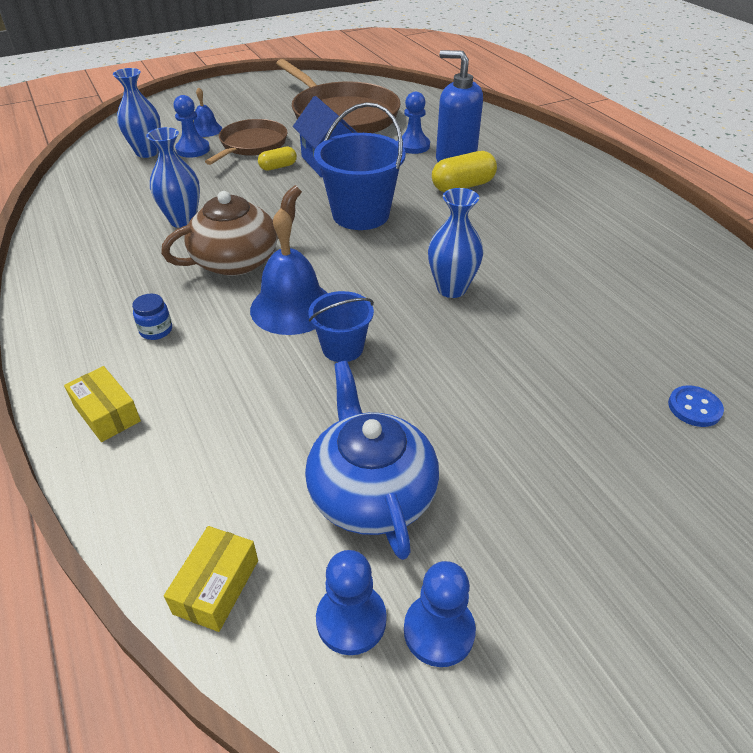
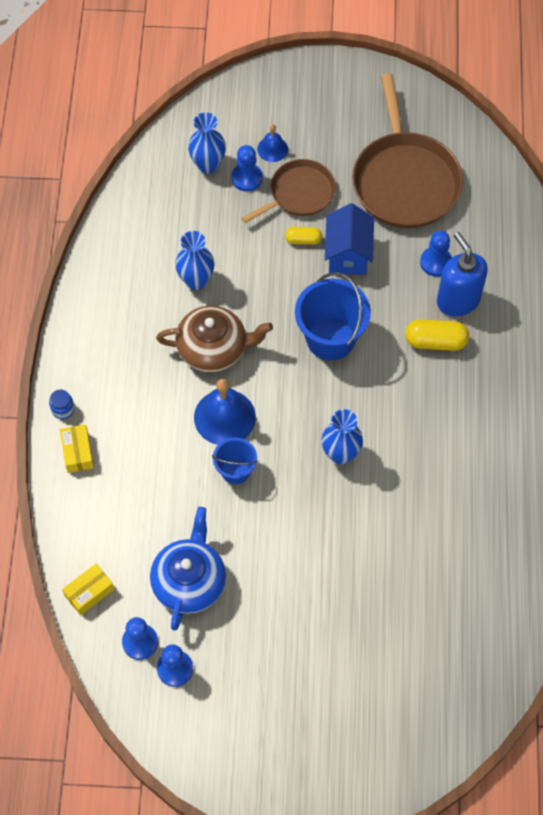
camera: 30 degrees right, 20 degrees up
blue jar [132,294,172,340] -> blue jar moved to [49,390,74,419]
blue button [668,385,724,427] -> none

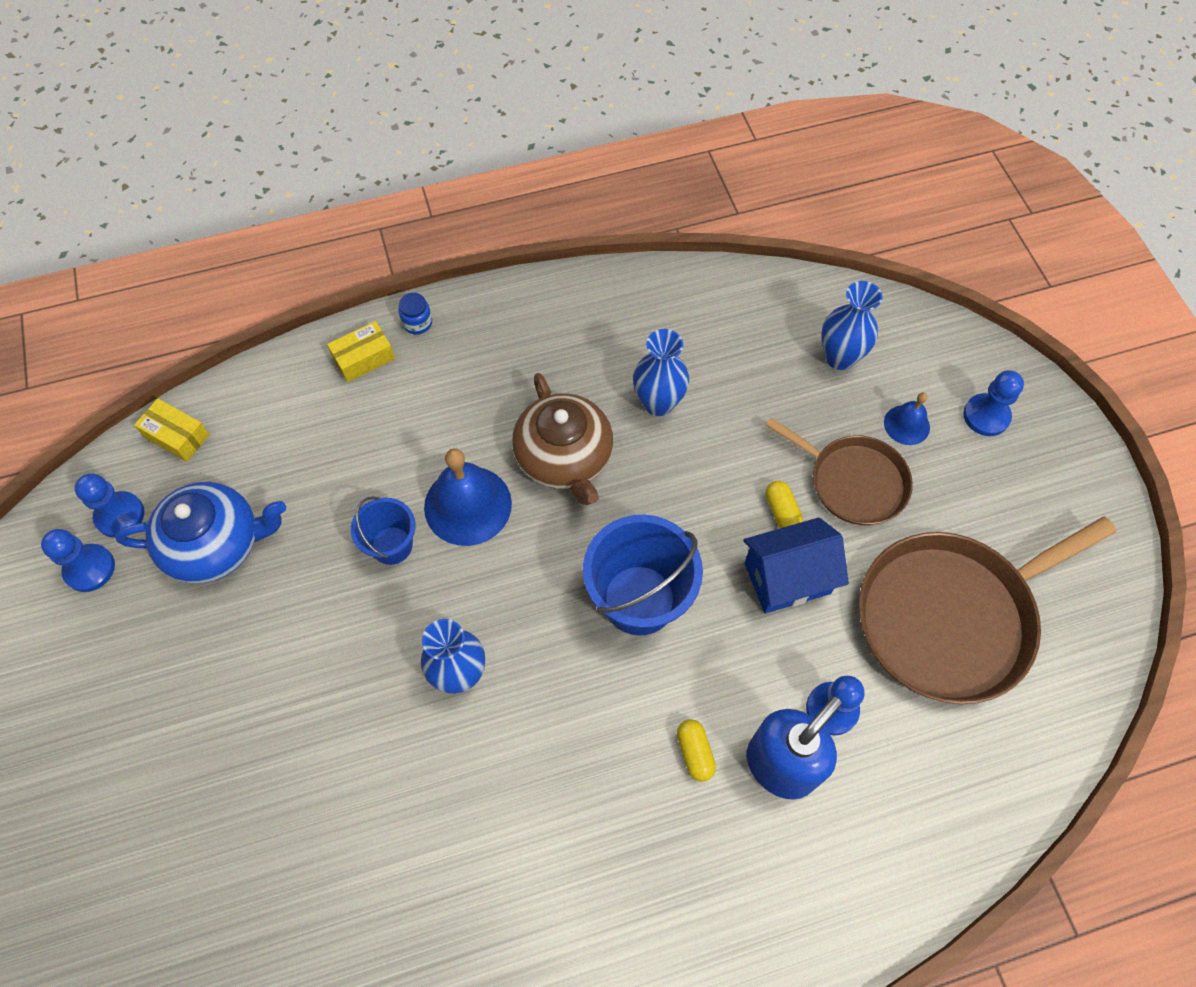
camera: 70 degrees right, 0 degrees up
blue pawn [232,145,263,192] -> blue pawn moved to [963,370,1024,436]
yellow capsule [405,319,469,351] -> yellow capsule [677,719,716,782], size x0.60

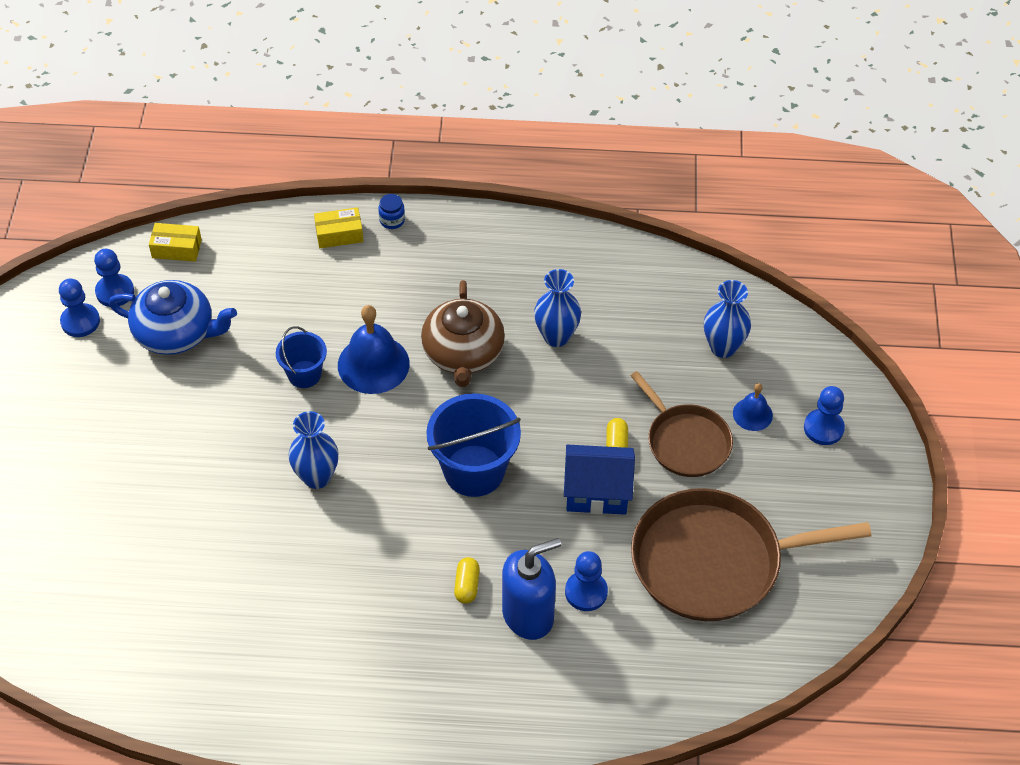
camera: 20 degrees right, 10 degrees down
yellow box [134,398,210,462] -> yellow box turned 45 degrees counterclockwise [149,223,202,262]

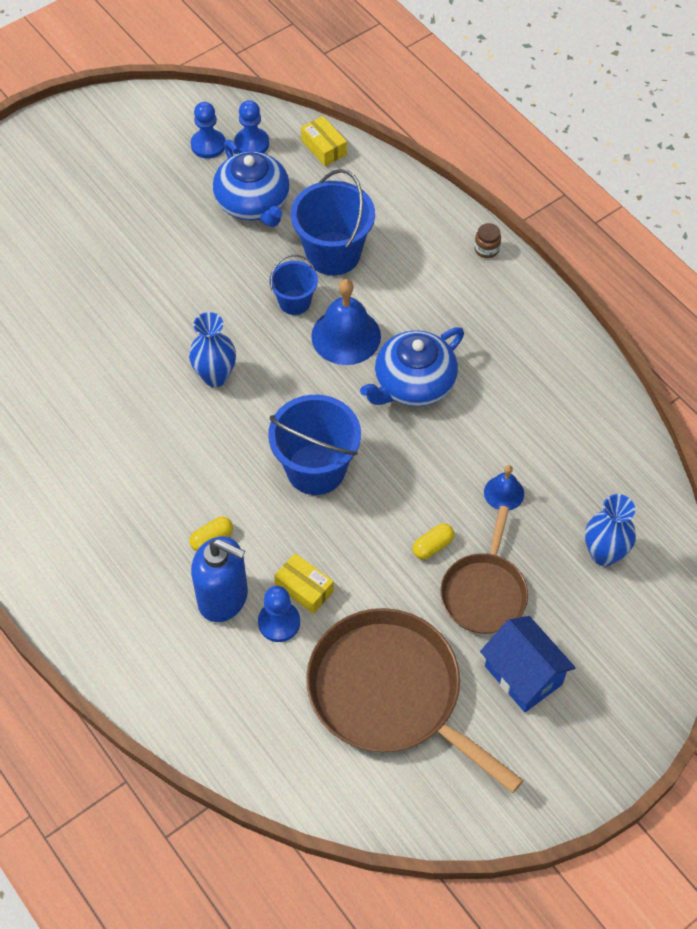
camera: 50 degrees right, 5 degrees up
yellow box [314,207,363,248] -> yellow box moved to [274,553,334,614]
blue jar [378,194,405,229] -> brown jar [474,223,501,258]
brown teapot [421,280,505,387] -> blue teapot [360,327,464,407]
blue vase [534,269,581,347] -> none
blue house [564,444,635,515] -> blue house moved to [480,616,576,712]
blue bell [733,383,773,431] -> blue bell moved to [484,465,524,510]
blue pawn [804,386,845,445] -> none
none -> blue bucket [291,169,375,275]

